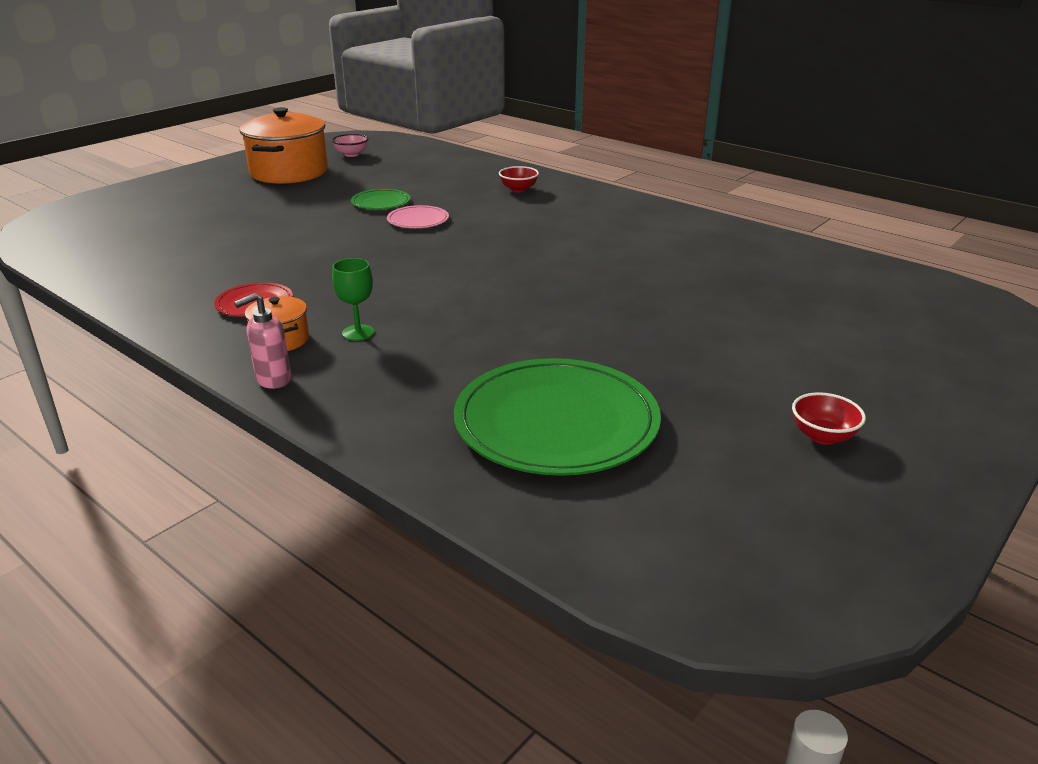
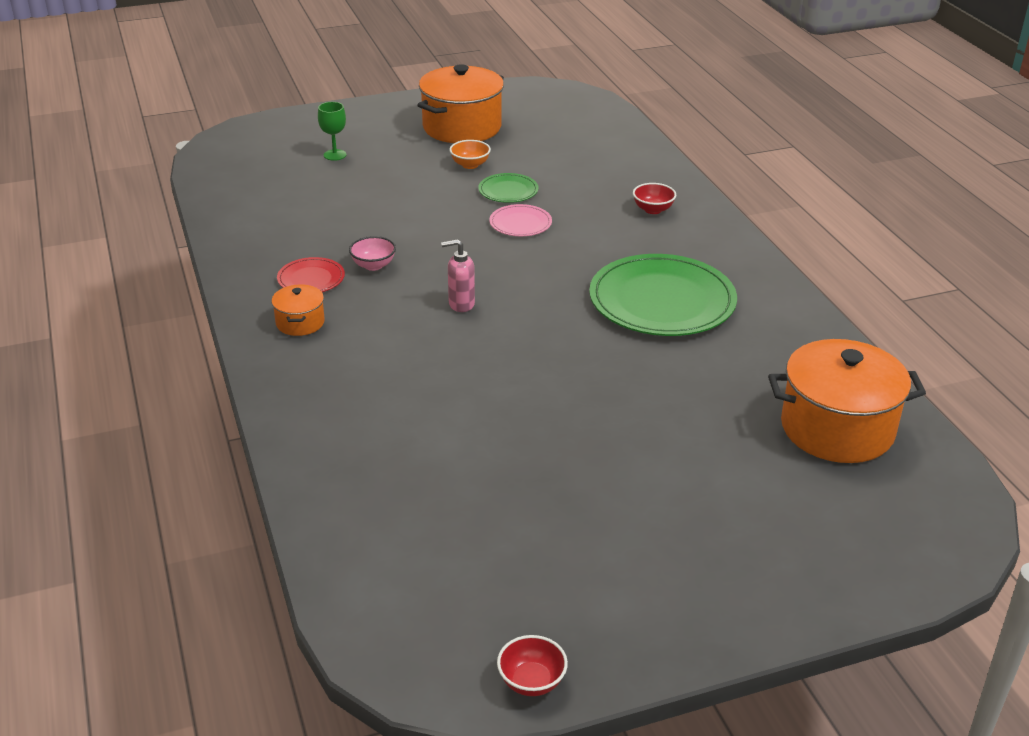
camera: 30 degrees right, 5 degrees up
pink soap dispenser [234,293,291,389] -> pink soap dispenser moved to [441,239,475,312]
pink bowl [332,134,368,157] -> pink bowl moved to [349,236,396,271]
green goblet [332,258,374,341] -> green goblet moved to [318,102,346,161]
green plate [454,358,661,476] -> green plate moved to [589,254,737,336]
red bowl [792,392,866,445] -> red bowl moved to [497,635,568,696]
none -> orange bowl [450,140,491,169]
none -> orange pot [768,339,926,463]

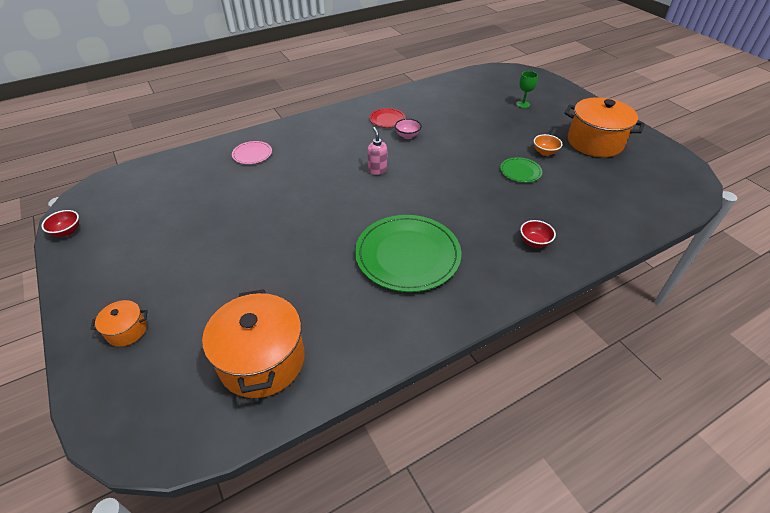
camera: 80 degrees right, 10 degrees up
orange pot [271,284,325,336] -> orange pot moved to [90,300,148,347]
pink plate [489,204,552,236] -> pink plate moved to [232,141,272,164]

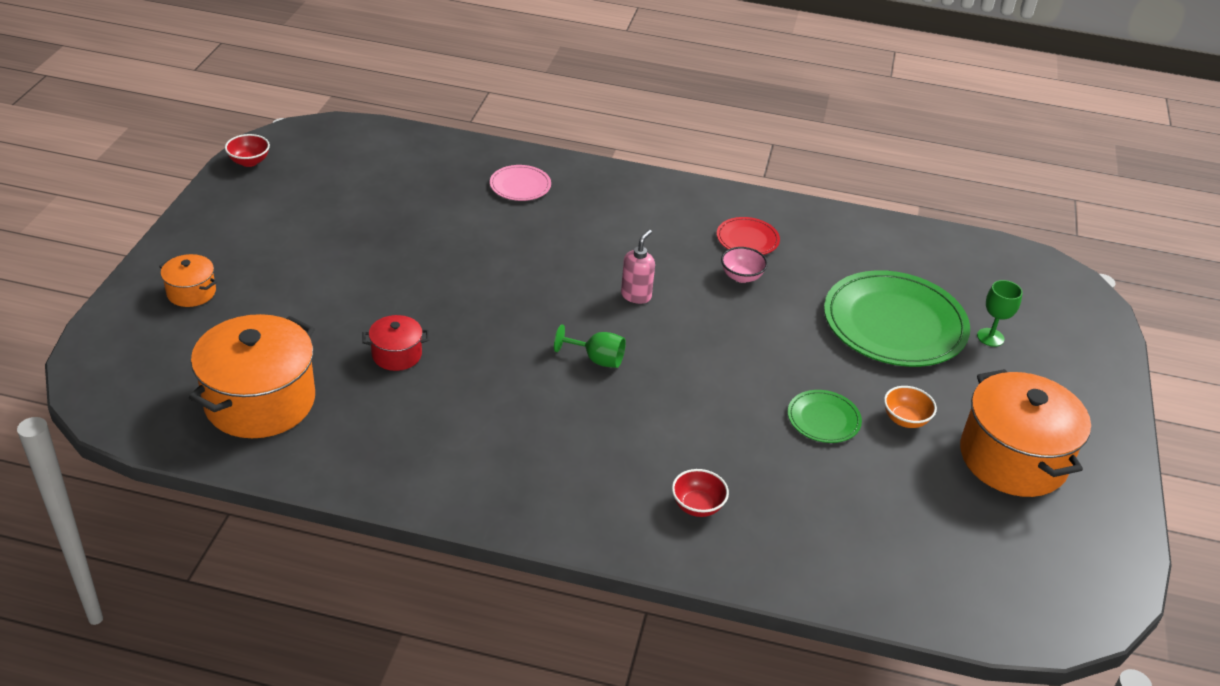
camera: 40 degrees right, 5 degrees down
green plate [355,215,461,292] -> green plate moved to [824,270,970,367]
none -> red pot [362,315,429,371]
none -> green goblet [554,324,626,368]

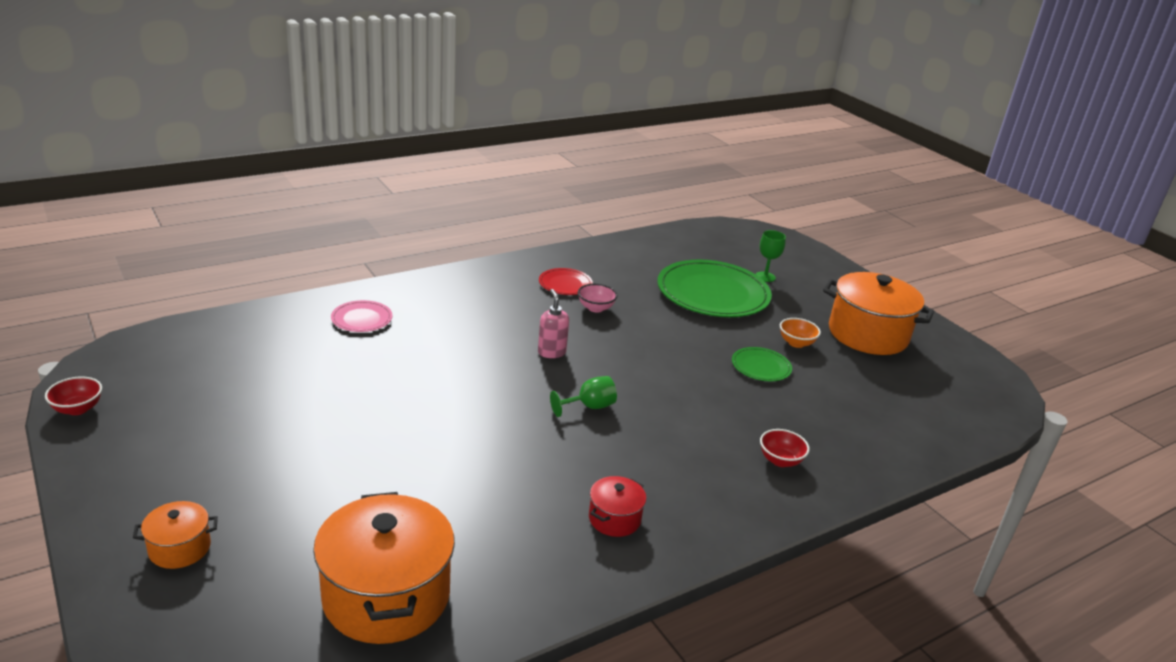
camera: 45 degrees left, 10 degrees down
red pot [362,315,429,371] -> red pot moved to [589,476,646,537]

